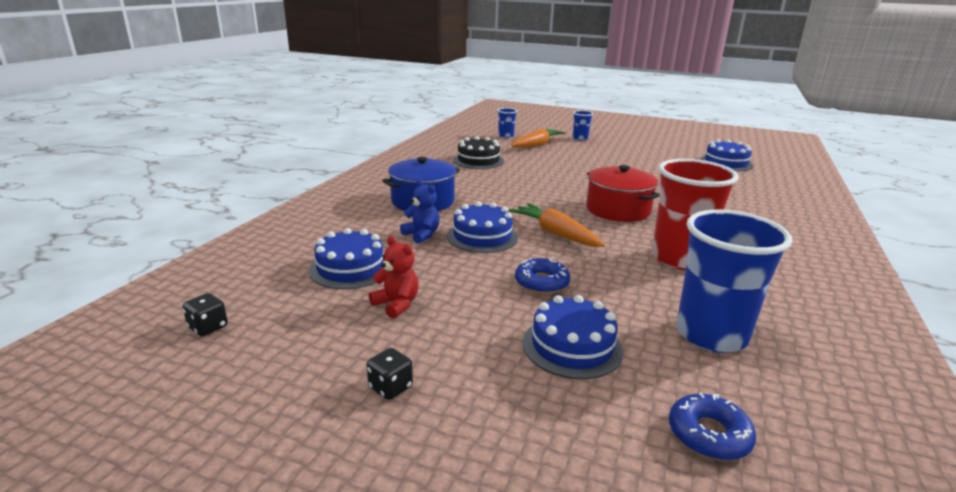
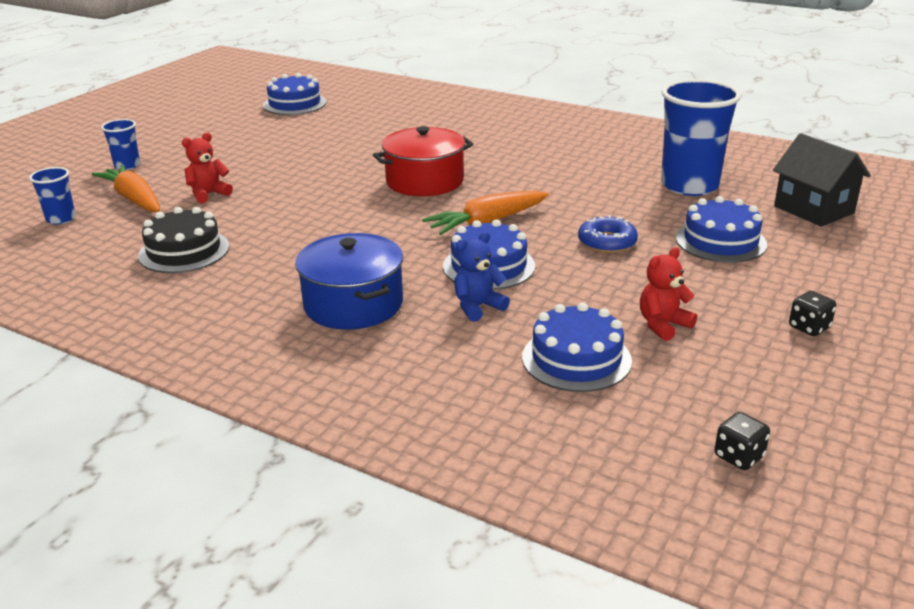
camera: 80 degrees left, 5 degrees up
red cup [652,159,739,270] -> none
blue donut [669,393,756,460] -> black house [773,133,871,227]
none -> red teddy bear [182,132,233,204]

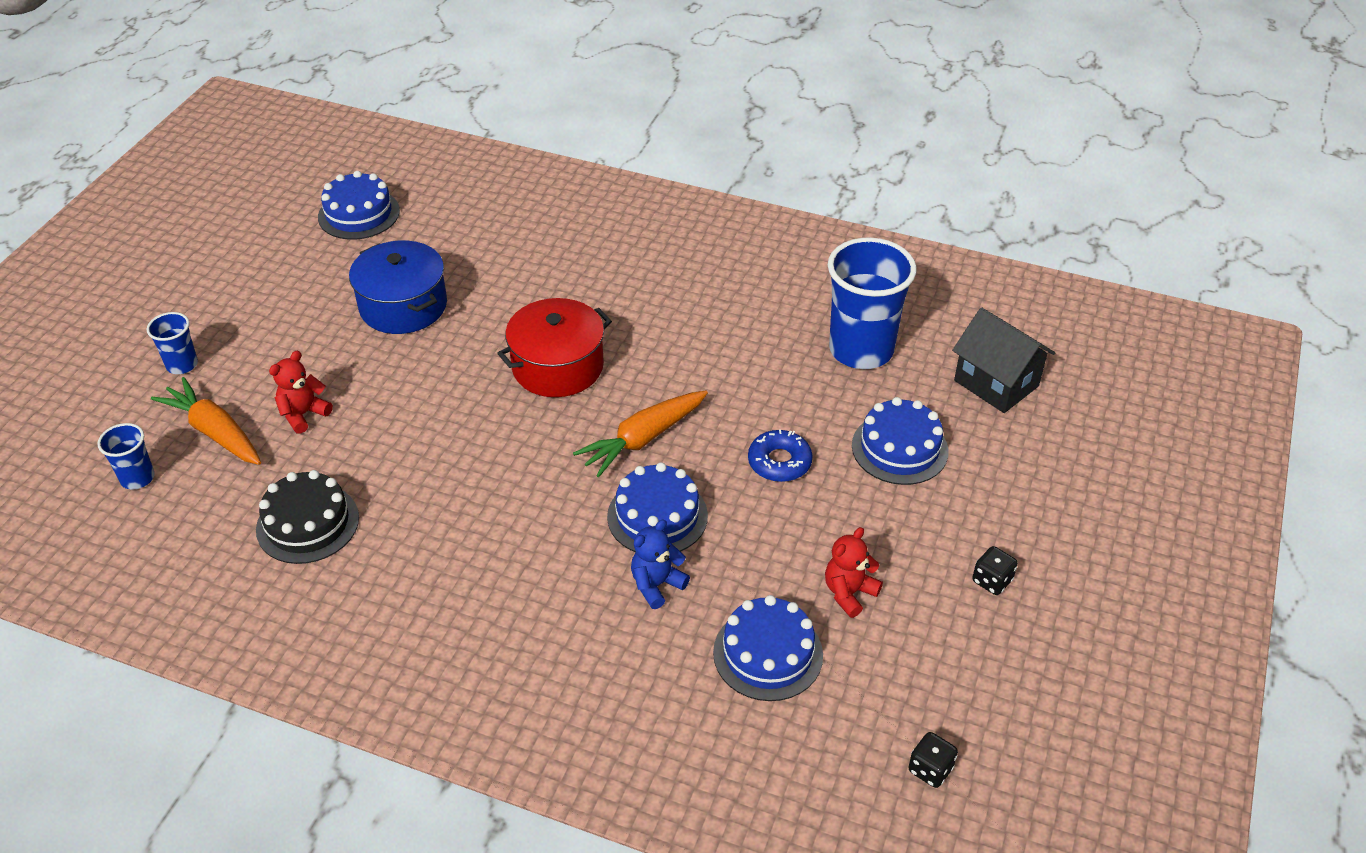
camera: 10 degrees left, 15 degrees up
blue pot [295,233,403,330] -> blue pot moved to [349,240,447,334]

